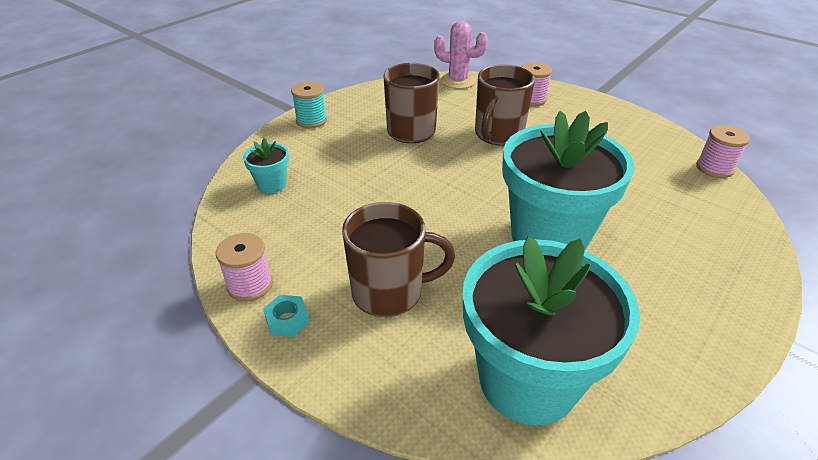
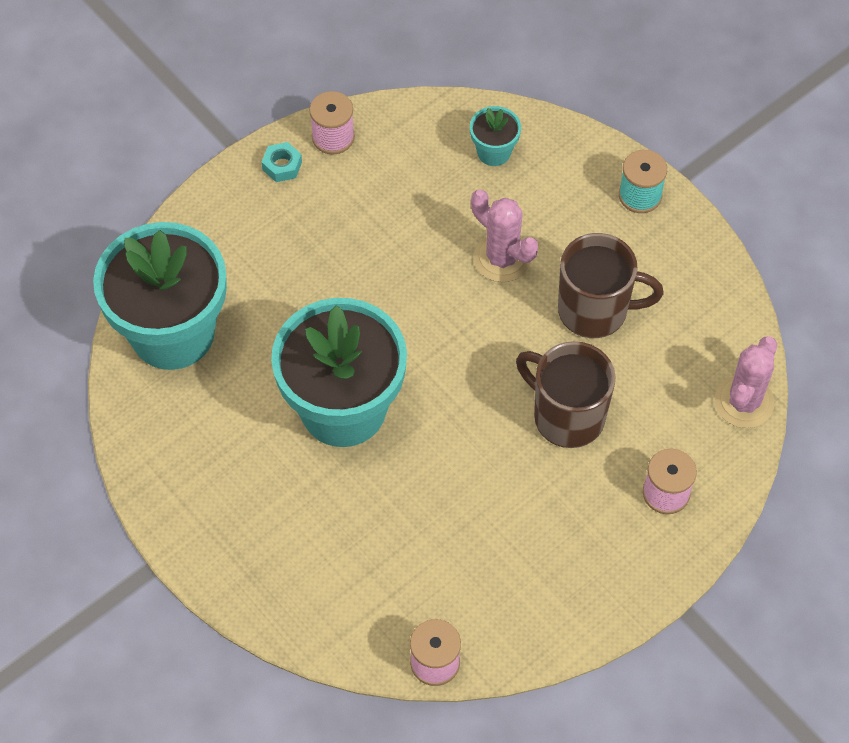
camera: 100 degrees right, 20 degrees up
brown mug [342,202,455,317] -> none
none -> pink cactus [471,189,538,282]

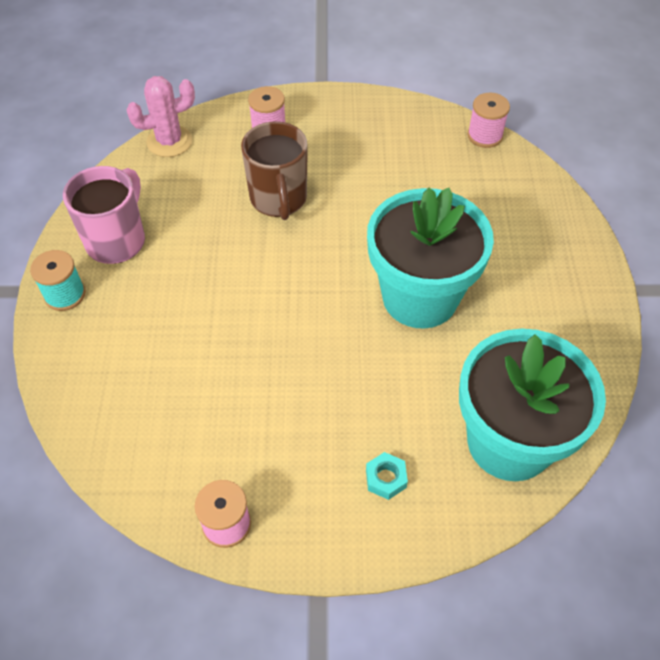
camera: 140 degrees left, 5 degrees down
turquoise nut [262,142,302,182] -> turquoise nut moved to [366,452,408,500]
turquoise flower pot [470,106,521,166] -> none
pink cactus [471,189,538,282] -> none
brown mug [558,233,664,338] -> none
none -> pink mug [63,166,145,264]

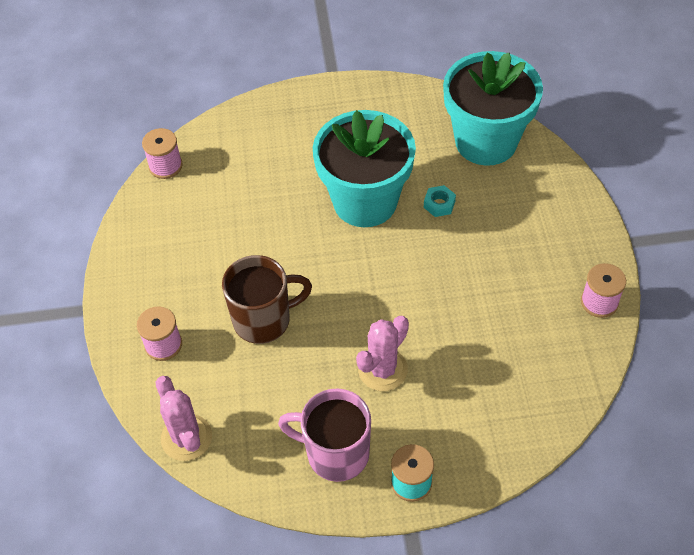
camera: 95 degrees left, 0 degrees up
turquoise nut [366,452,408,500] -> turquoise nut moved to [424,185,456,217]
none -> pink cactus [356,316,409,391]

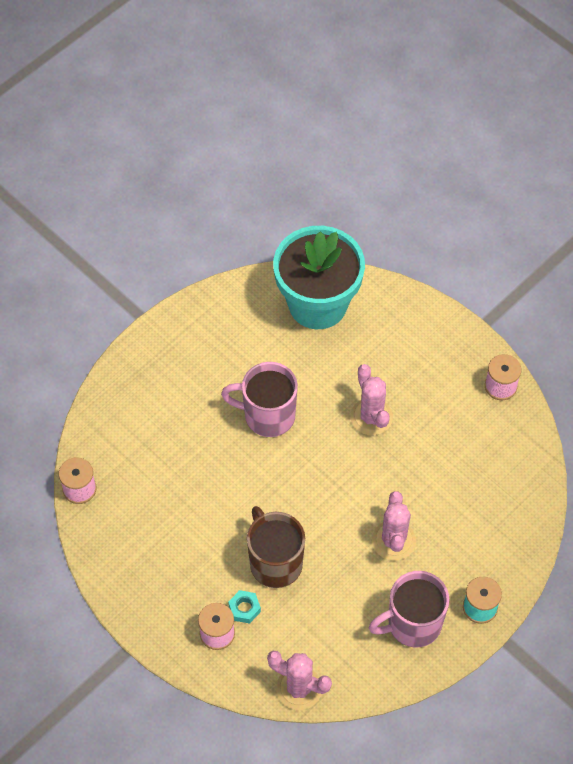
camera: 40 degrees left, 5 degrees up
brown mug [222,255,312,344] -> brown mug turned 60 degrees counterclockwise [247,506,305,588]
turquoise flower pot [313,110,416,227] -> pink mug [221,362,298,437]
turquoise nut [424,185,456,217] -> turquoise nut moved to [228,590,261,623]
none -> pink cactus [350,364,393,435]

